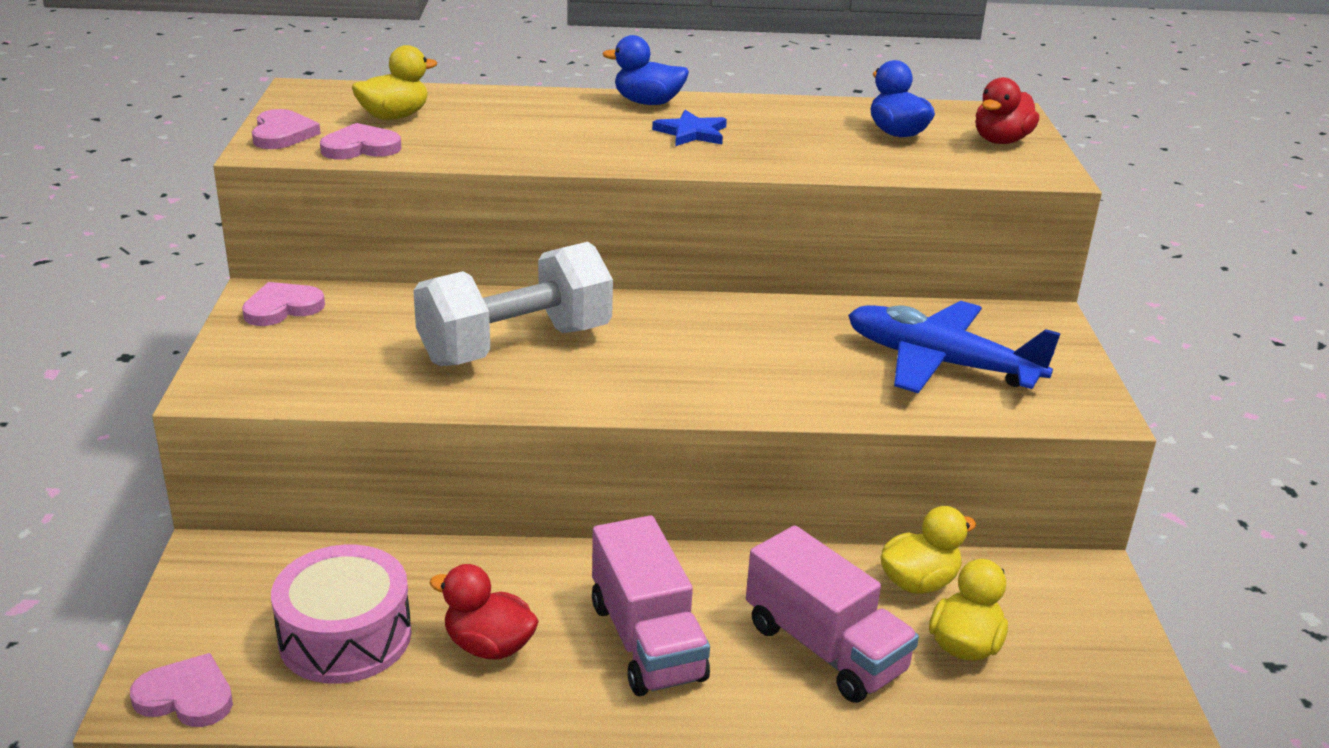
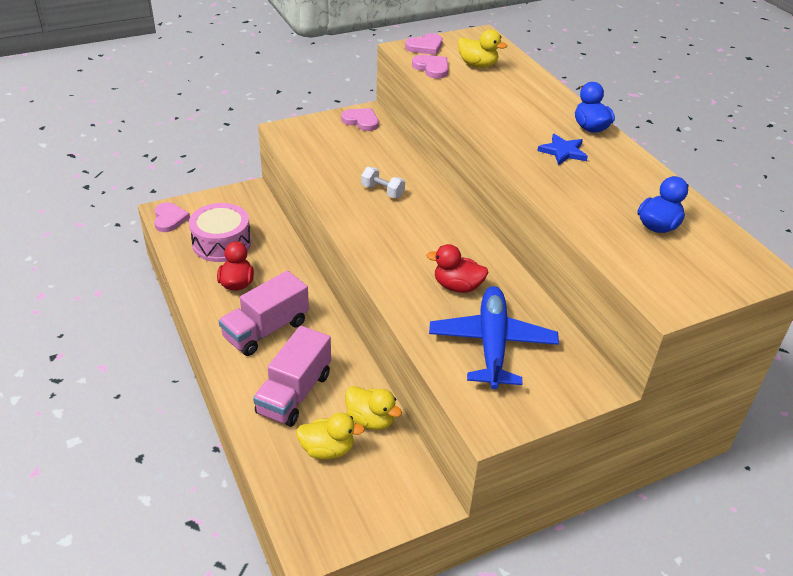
camera: 65 degrees right, 10 degrees up
white dumbbell [413,242,613,366] -> white dumbbell [361,167,405,198], size x0.43
red duck [976,77,1039,144] -> red duck moved to [426,244,489,293]

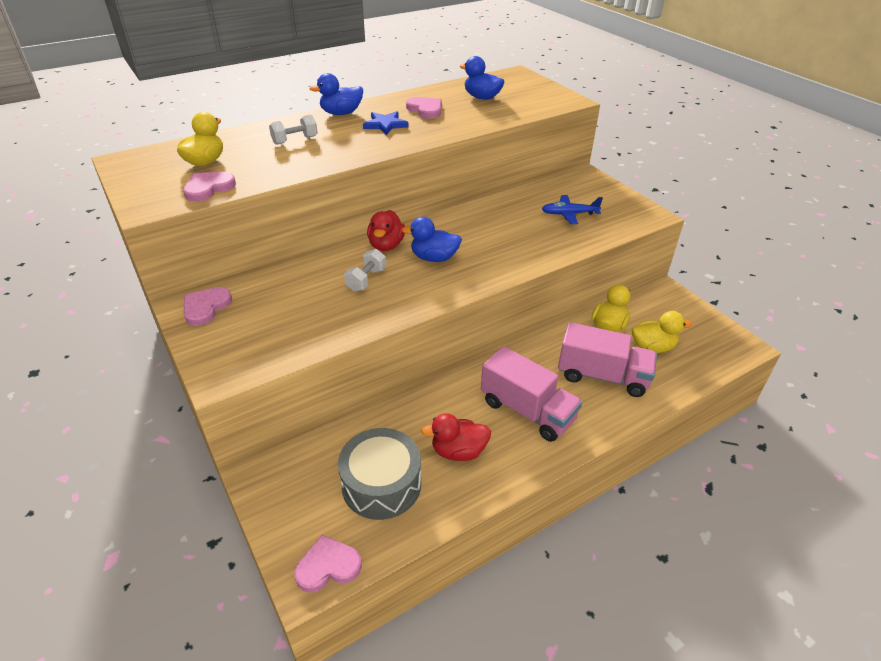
camera: 95 degrees left, 0 degrees up
pink drum [189,203,251,262] -> grey drum [338,428,421,520]
yellow duck [296,413,365,460] -> yellow duck turned 90 degrees clockwise [632,311,692,353]
pink heart [405,33,443,55] -> pink heart moved to [406,97,442,119]
red duck [426,244,489,293] -> red duck moved to [367,210,405,251]
blue plane [429,286,559,389] -> blue plane [542,195,603,224], size x0.54
none -> white dumbbell [269,114,318,145]
none -> blue duck [401,217,462,262]

